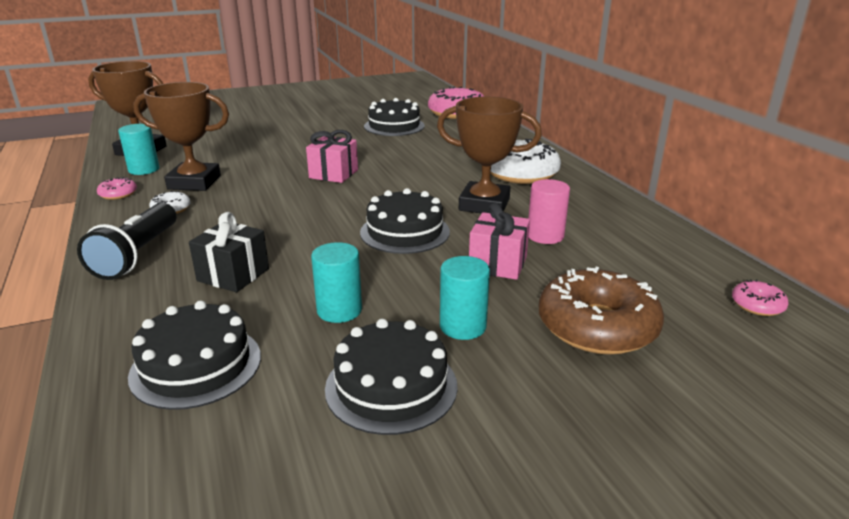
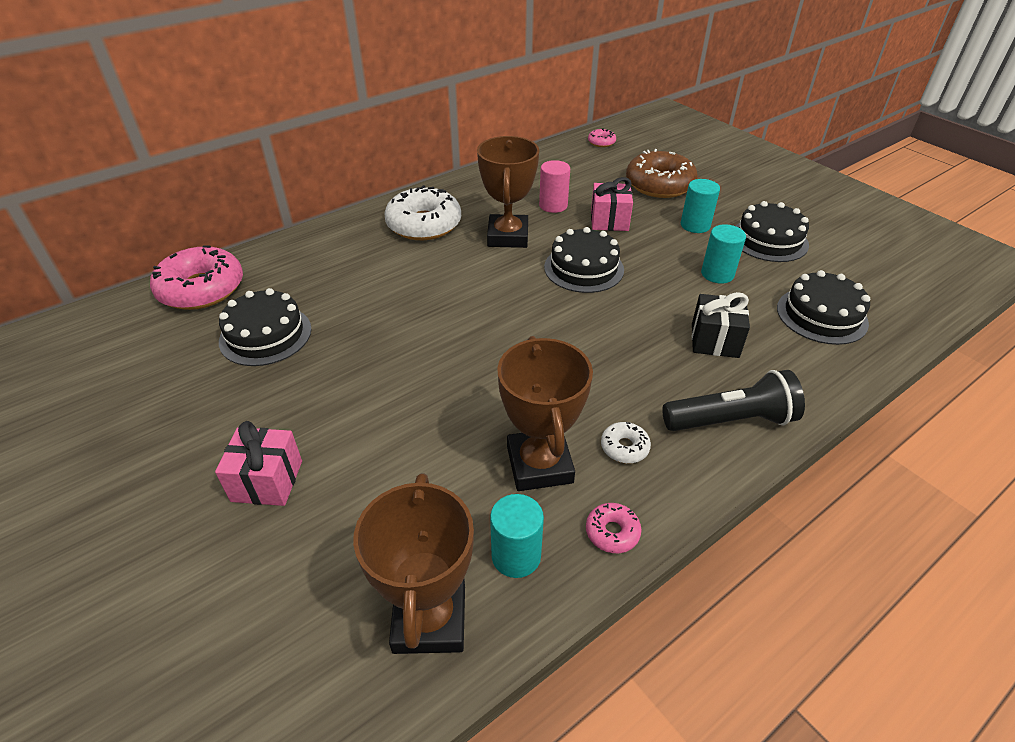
camera: 105 degrees left, 15 degrees up
pink gift [306,130,358,183] -> pink gift moved to [215,421,302,506]

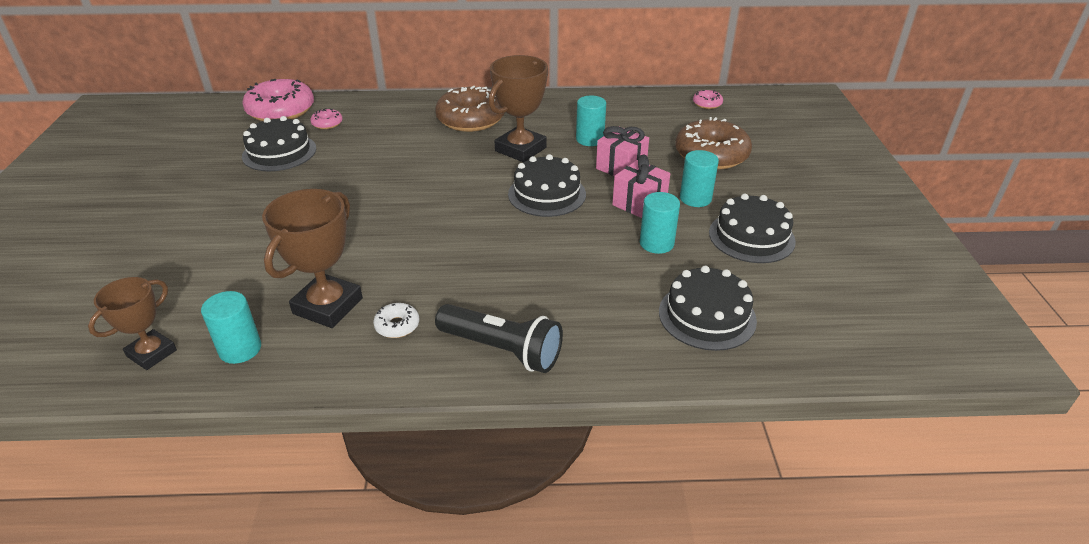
camera: 35 degrees right, 5 degrees down
pink gift [215,421,302,506] -> pink gift moved to [612,155,670,218]
brown trophy [353,473,474,654] -> brown trophy [88,277,177,370], size x0.64
white donut [384,185,461,240] -> brown donut [435,86,504,132]
pink cylinder [539,160,570,213] -> turquoise cylinder [576,96,606,146]
pink donut [586,503,641,553] -> pink donut moved to [310,108,343,129]
black gift [692,292,750,358] -> none

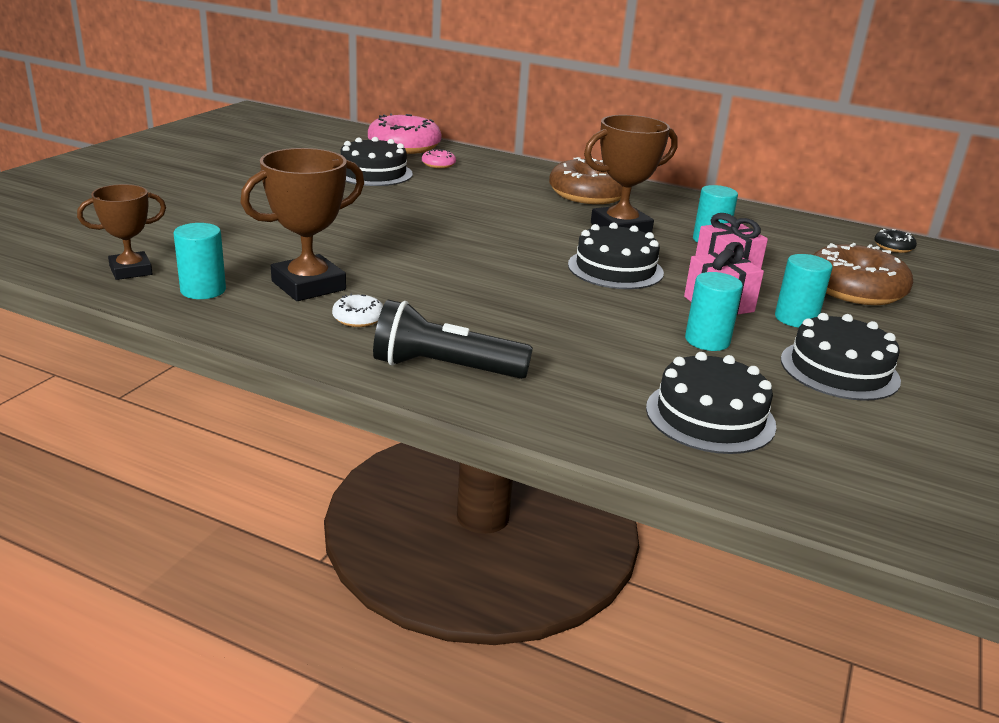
camera: 25 degrees right, 10 degrees down
black flashlight [435,304,563,373] -> black flashlight turned 135 degrees clockwise [373,300,533,379]
pink donut [693,90,723,109] -> black donut [874,229,917,253]

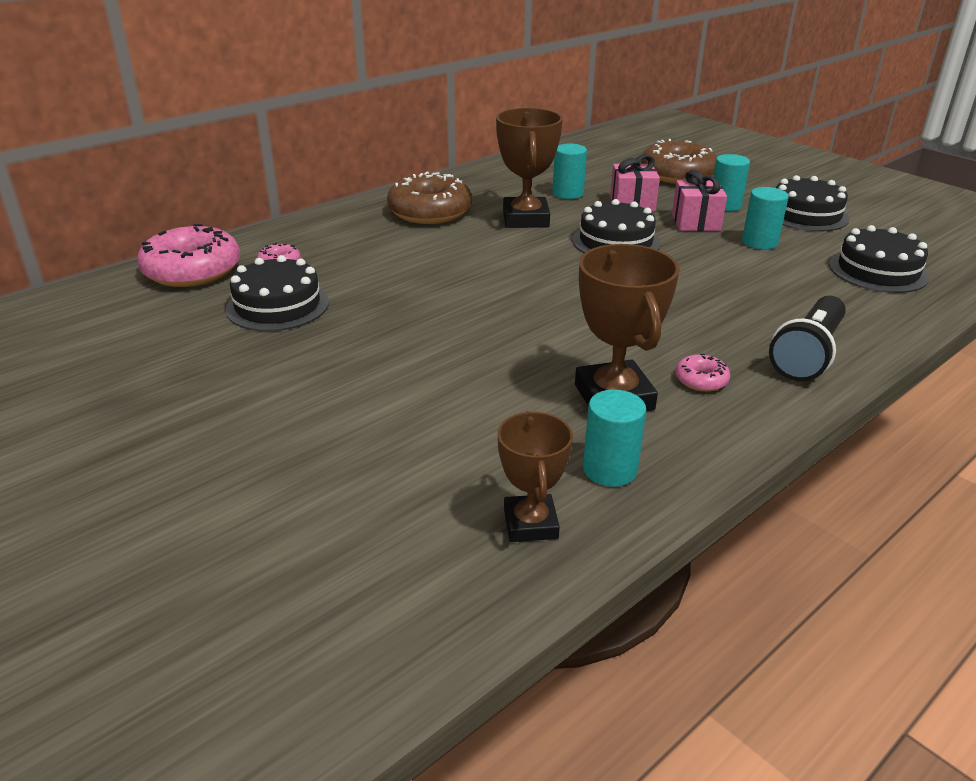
camera: 65 degrees left, 5 degrees up
white donut [332,294,383,327] -> pink donut [675,354,730,392]
black donut [874,229,917,253] -> none

